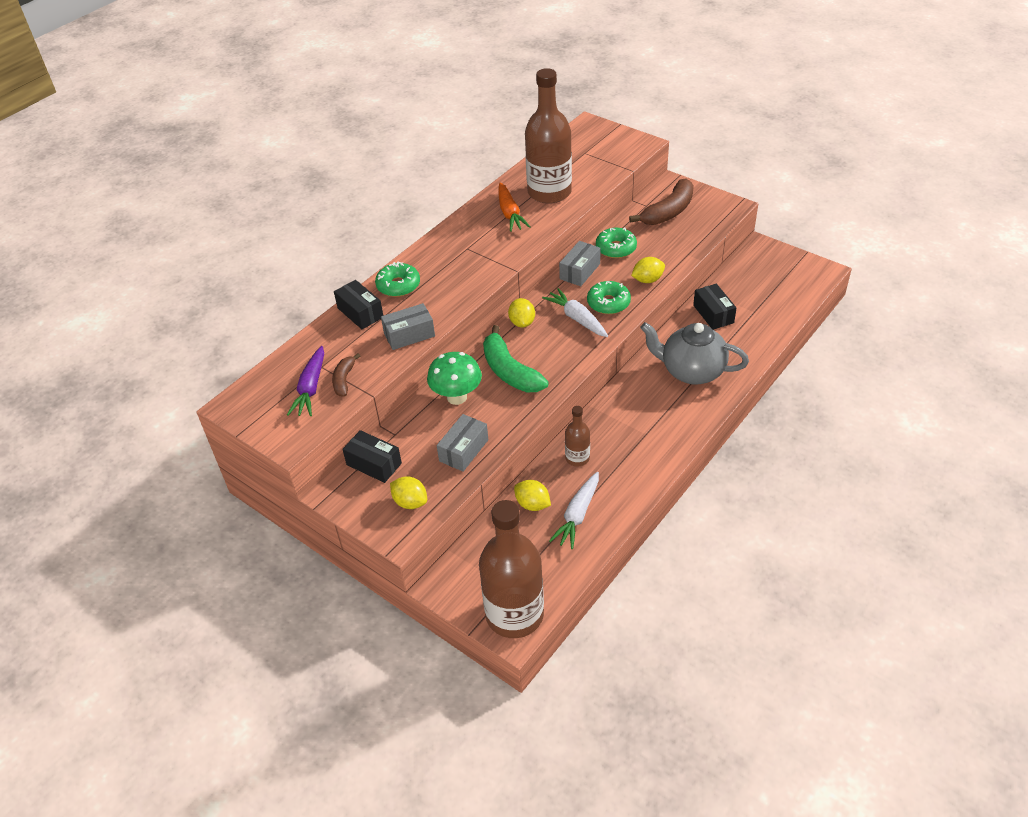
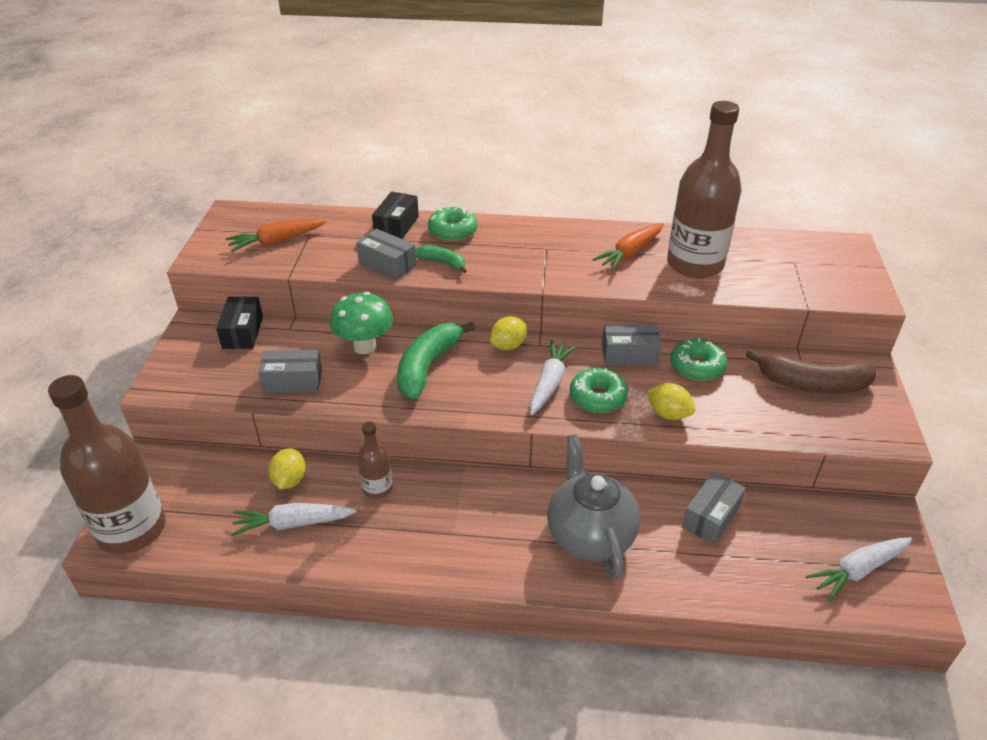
camera: 55 degrees right, 5 degrees down
purple carrot [287,346,324,416] -> orange carrot [225,219,327,252]
brown banana [332,353,360,397] -> none
yellow lemon [390,476,427,509] -> none
black box [693,284,737,330] -> grey box [682,472,746,545]
none -> green banana [416,245,467,273]
none -> white carrot [806,537,912,602]

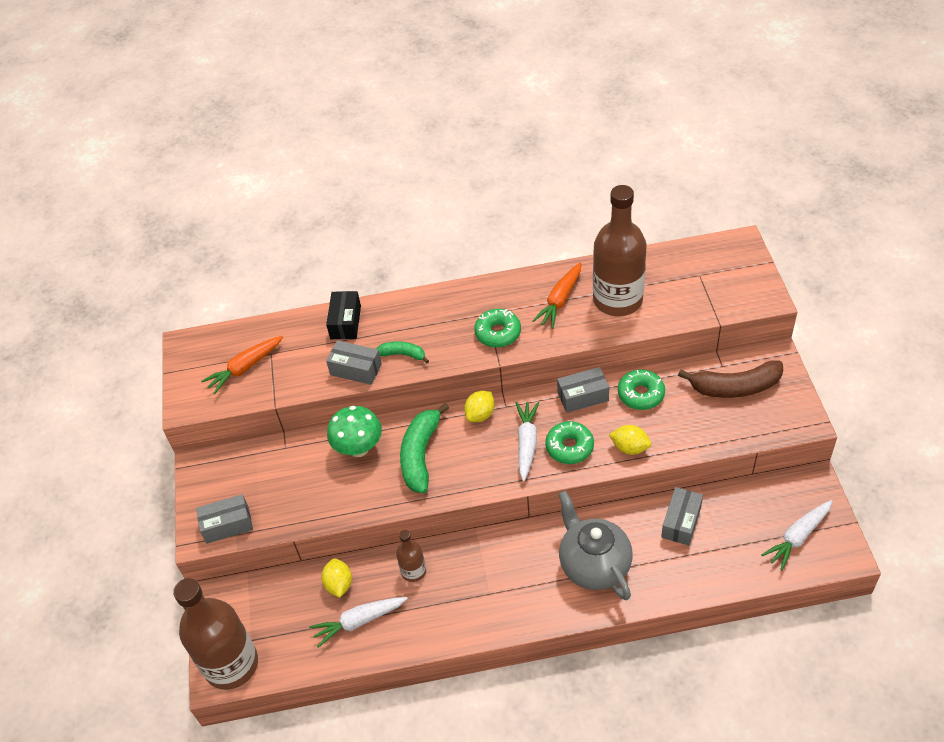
camera: 10 degrees left, 10 degrees up
black box [216,296,263,349] -> none
grey box [258,350,322,393] -> grey box moved to [196,494,253,544]
green donut [428,207,478,242] -> green donut moved to [474,309,521,348]

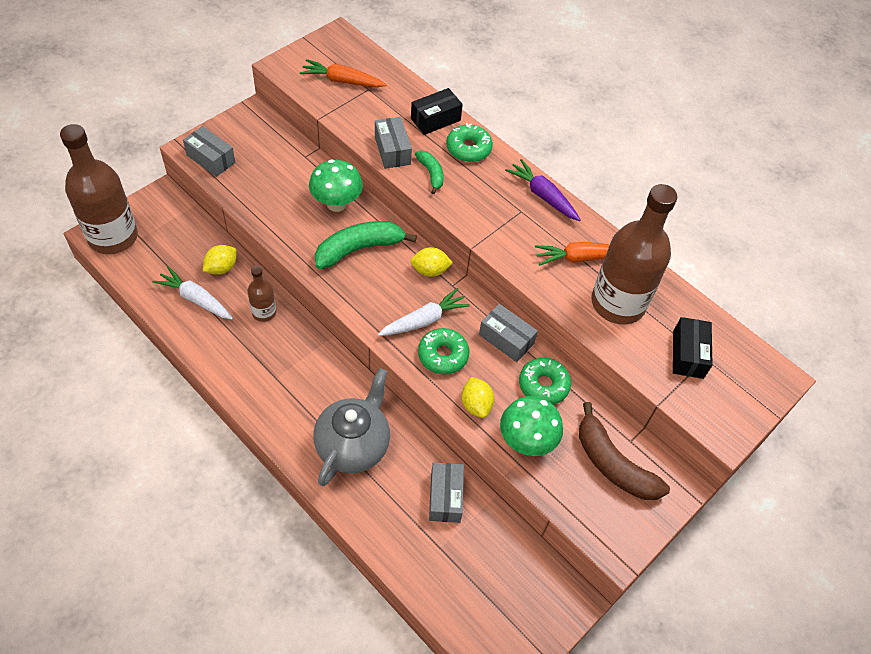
camera: 45 degrees right, 5 degrees up
green donut [474,309,521,348] -> green donut moved to [446,123,493,162]
grey box [661,487,703,546] -> grey box turned 75 degrees counterclockwise [429,462,464,523]
white carrot [761,500,833,571] -> none
none -> green mushroom [500,396,563,456]
none -> purple carrot [505,159,581,221]
none -> black box [673,317,713,379]

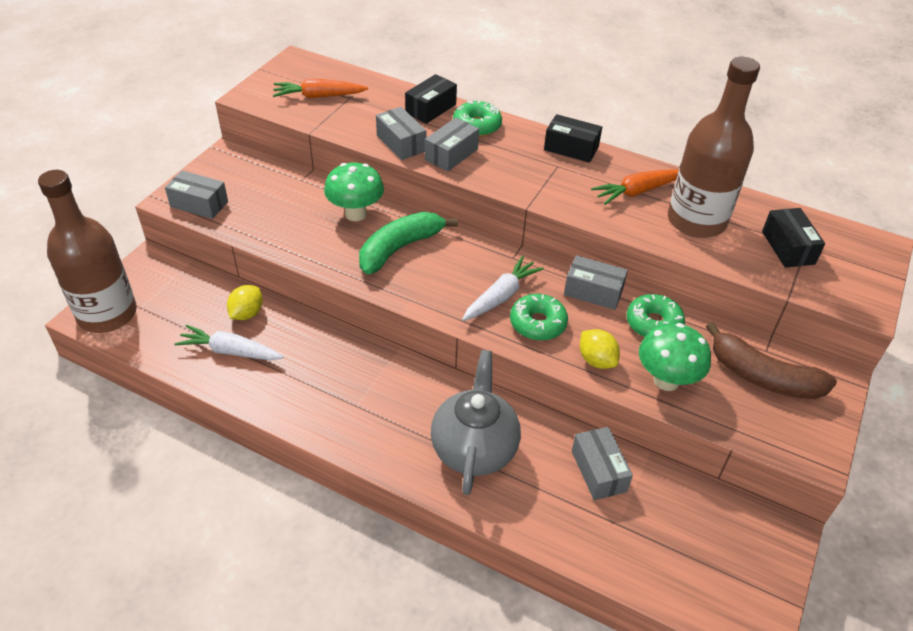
camera: 15 degrees left, 10 degrees down
brown bottle [248,266,276,322] -> none
yellow lemon [410,247,453,277] -> none
green banana [415,151,444,194] -> grey box [425,118,479,172]
purple carrot [505,159,581,221] -> black box [544,114,602,163]

